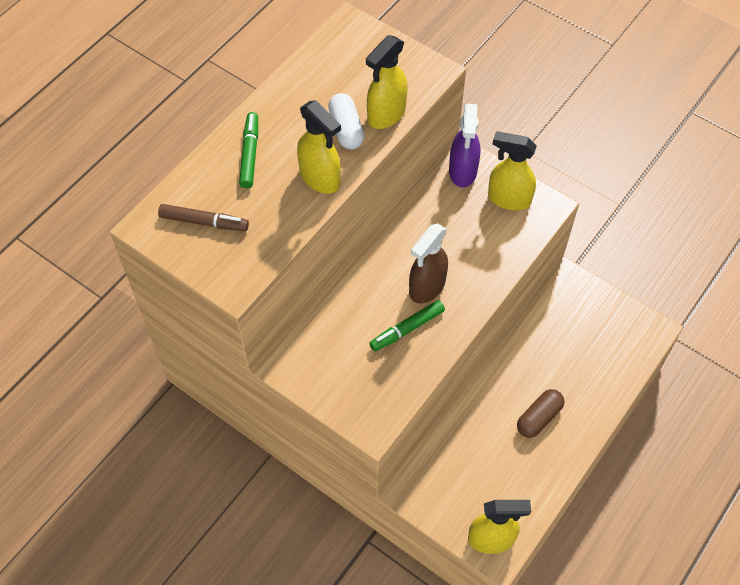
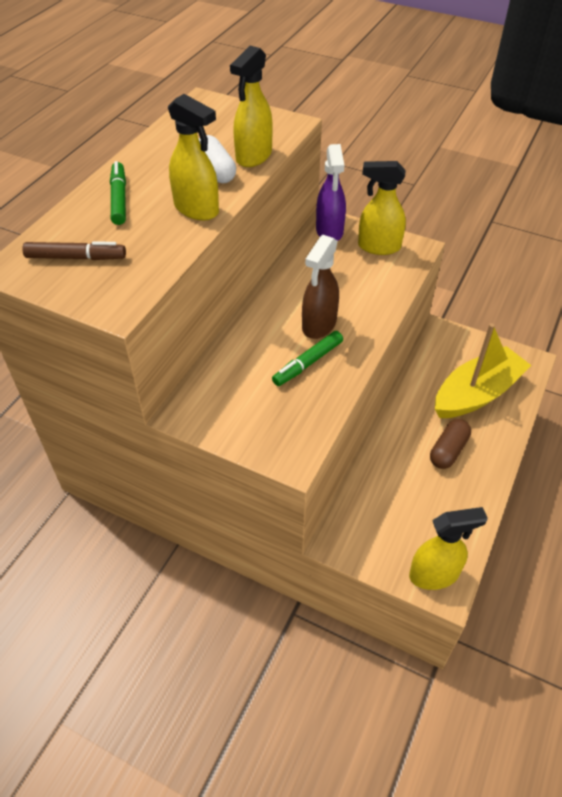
camera: 10 degrees left, 10 degrees down
none -> yellow boat [435,323,531,418]

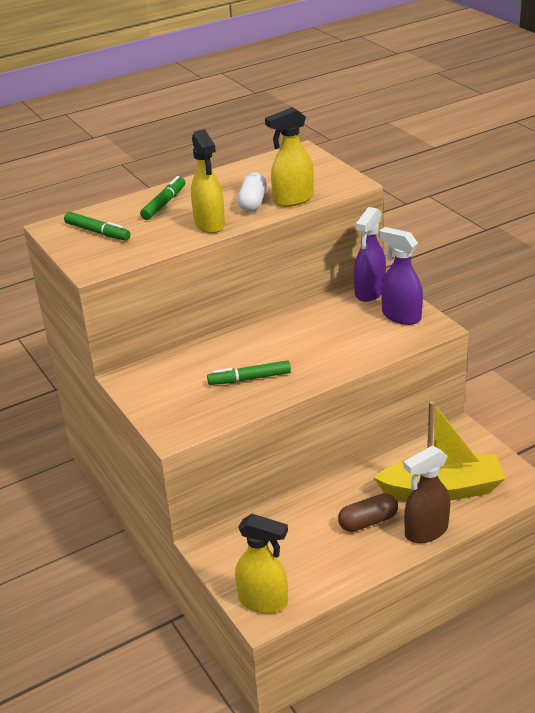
camera: 35 degrees right, 15 degrees down
brown marker [22,241,126,260] -> green marker [64,212,131,241]
brown spray bottle [302,235,339,339] -> brown spray bottle moved to [403,446,450,543]
yellow spray bottle [358,161,406,255] -> purple spray bottle [379,227,423,325]

